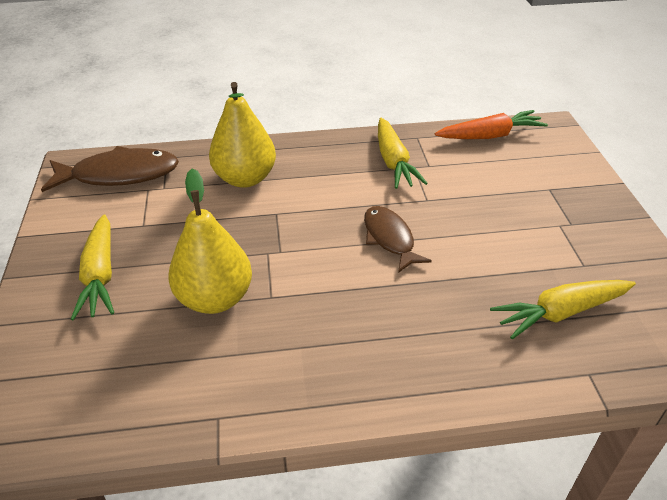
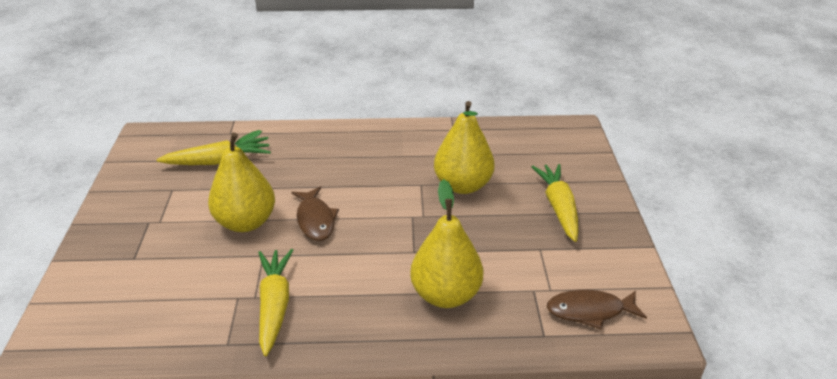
camera: 175 degrees left, 5 degrees down
brown fish [41,146,179,192] -> brown fish [547,290,647,330], size x0.65
orange carrot [435,110,548,139] -> none
none -> yellow pear [208,130,275,232]

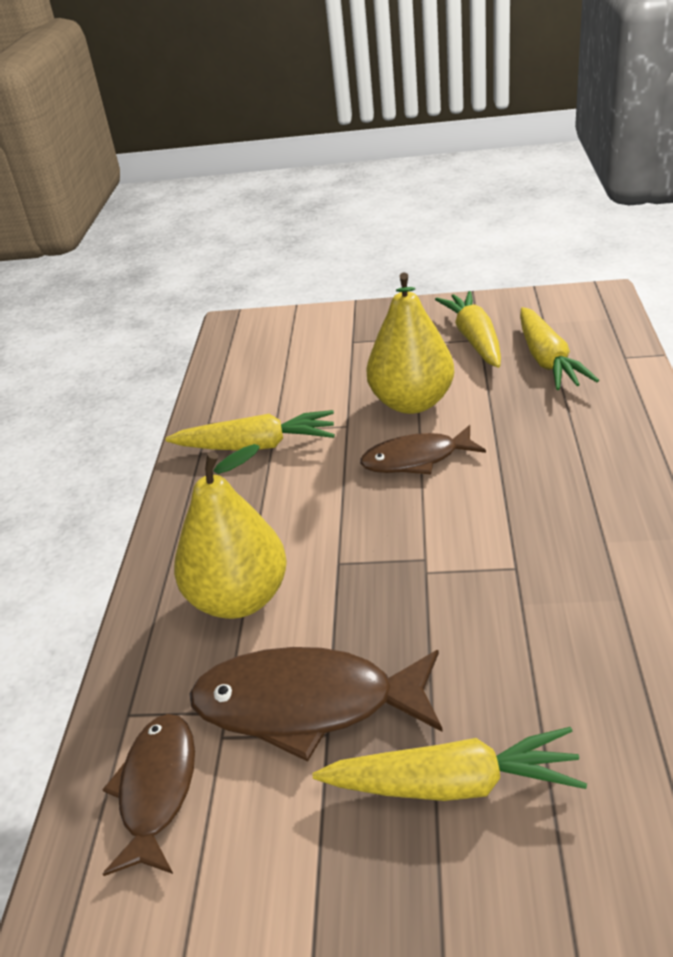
camera: 100 degrees right, 0 degrees up
yellow pear [434,101,495,194] -> none
none -> brown fish [189,647,443,762]
none -> yellow carrot [435,291,501,368]

